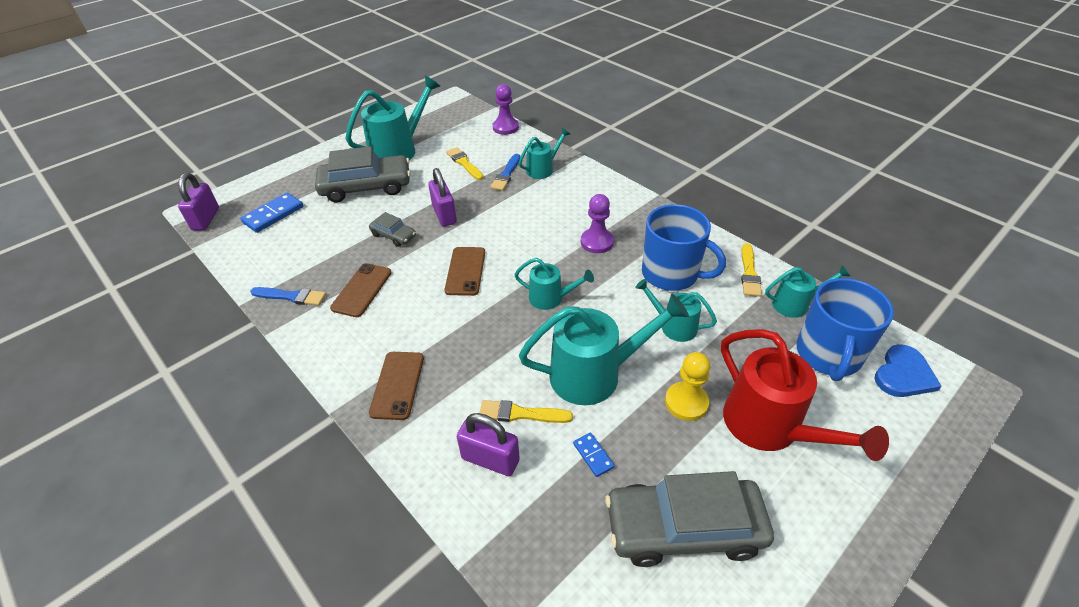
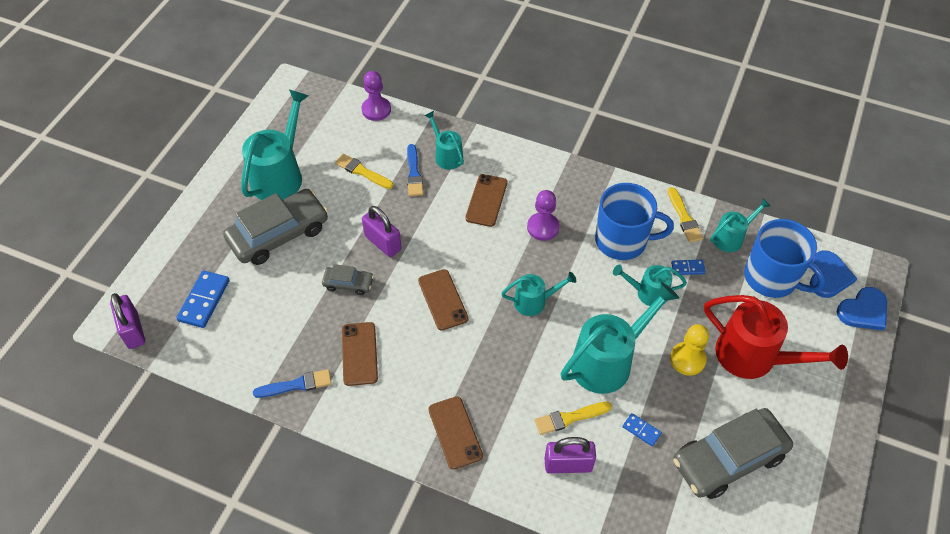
camera: 25 degrees left, 10 degrees up
turquoise watering can [519,128,570,179] -> turquoise watering can turned 60 degrees counterclockwise [425,111,464,170]
blue mug [796,278,894,381] -> blue mug turned 45 degrees counterclockwise [744,219,826,298]
none -> brown phone [465,174,507,227]
none -> blue domino [671,260,706,275]
none -> blue heart [837,287,887,331]

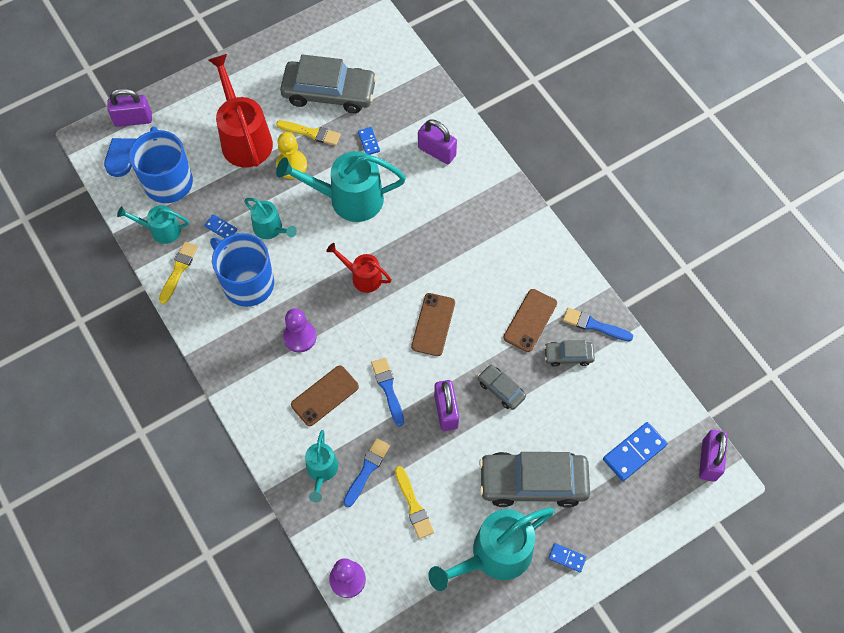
camera: 145 degrees left, 10 degrees up
brown phone [428,397,483,469] -> none
turquoise watering can [501,272,576,316] -> red watering can [326,243,392,293]
yellow brush [535,402,612,435] -> yellow brush moved to [276,120,341,146]
blue heart [837,287,887,331] -> purple padlock [107,88,152,127]
none -> blue brush [371,358,404,426]
none -> grey car [544,340,595,367]
none -> blue domino [548,543,586,572]

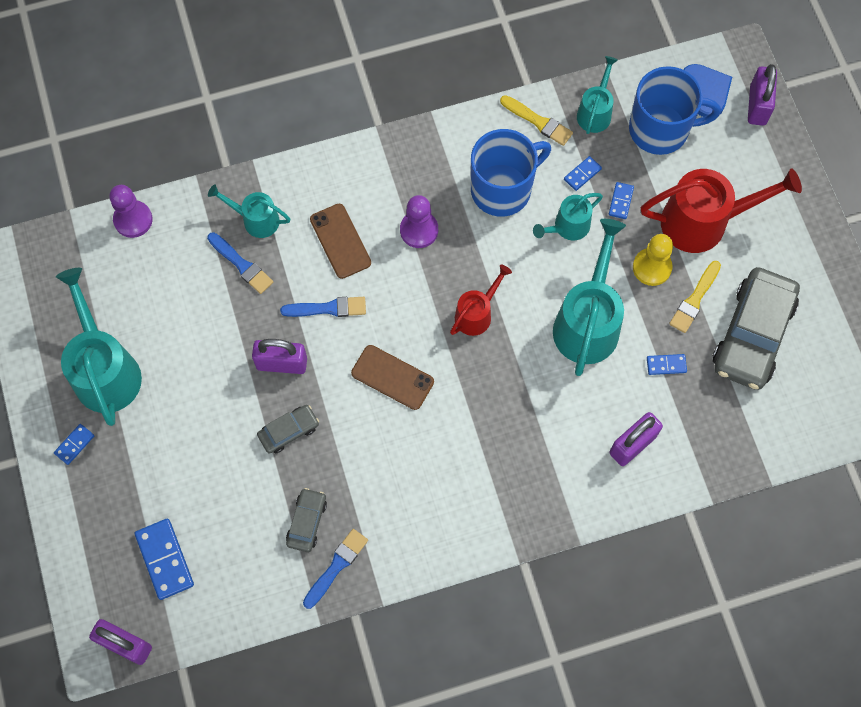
camera: 105 degrees right, 5 degrees up
yellow brush [395,466,434,539] -> none
grey car [479,452,590,508] -> none
brown phone [503,289,557,352] -> none
none -> blue domino [609,182,634,219]

